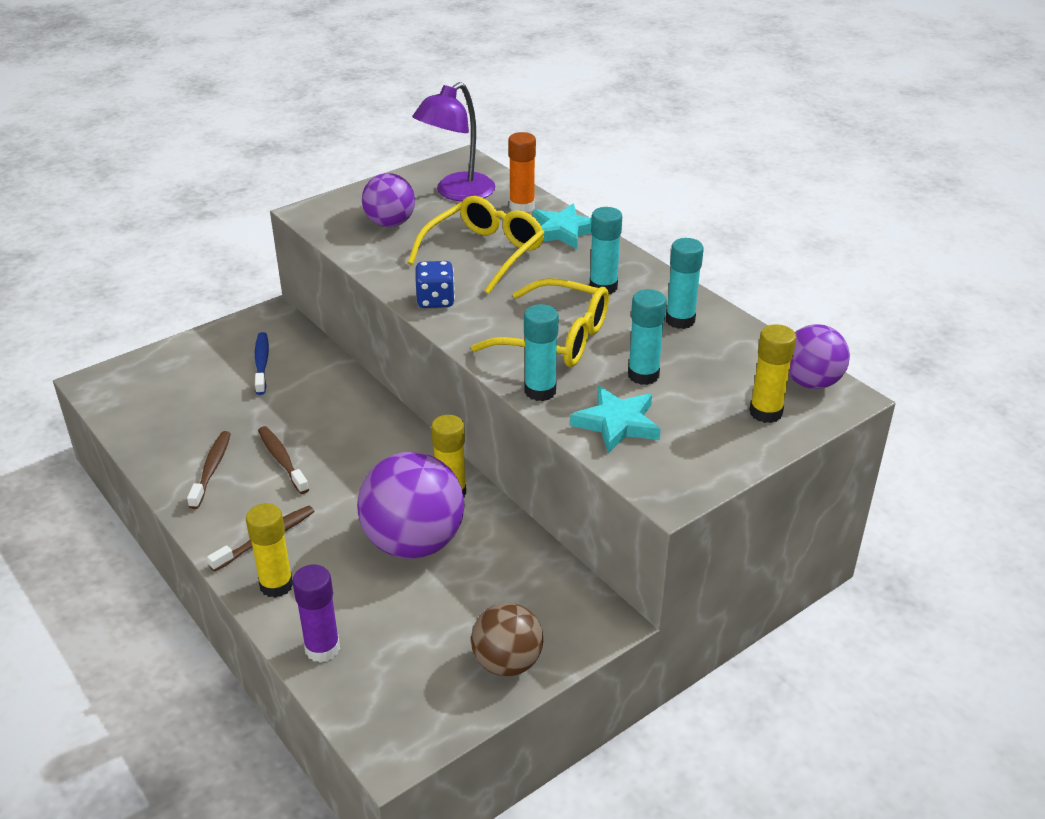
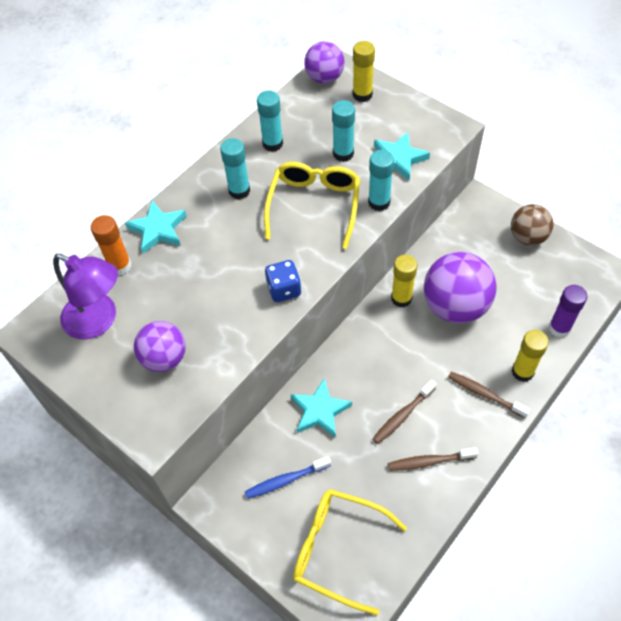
camera: 100 degrees left, 20 degrees up
yellow glasses [408,196,545,294] -> yellow glasses moved to [293,489,407,615]
none -> turquoise star [291,378,352,438]

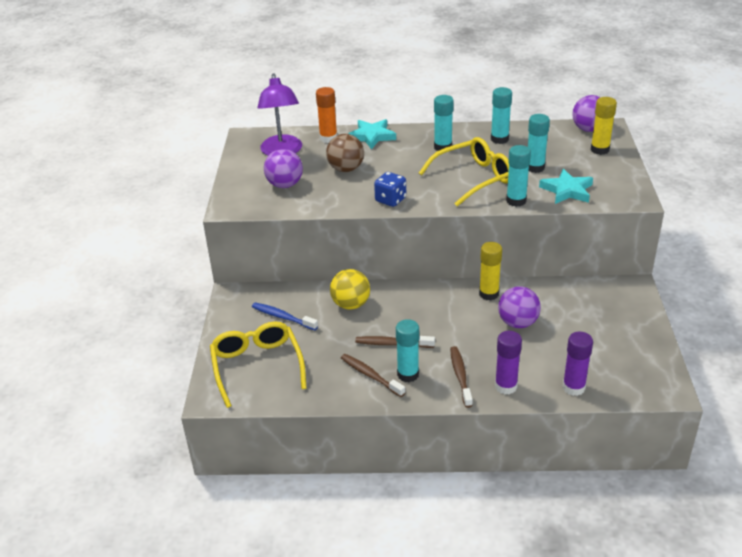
camera: 50 degrees right, 20 degrees down
turquoise star [291,378,352,438] -> yellow ball [330,269,370,310]
purple ball [424,252,496,323] -> purple ball [498,286,541,328], size x0.62
brown ball [511,204,553,246] -> brown ball moved to [326,134,364,172]
yellow glue stick [512,330,549,382] -> purple glue stick [495,331,522,394]
none -> turquoise glue stick [396,319,419,382]

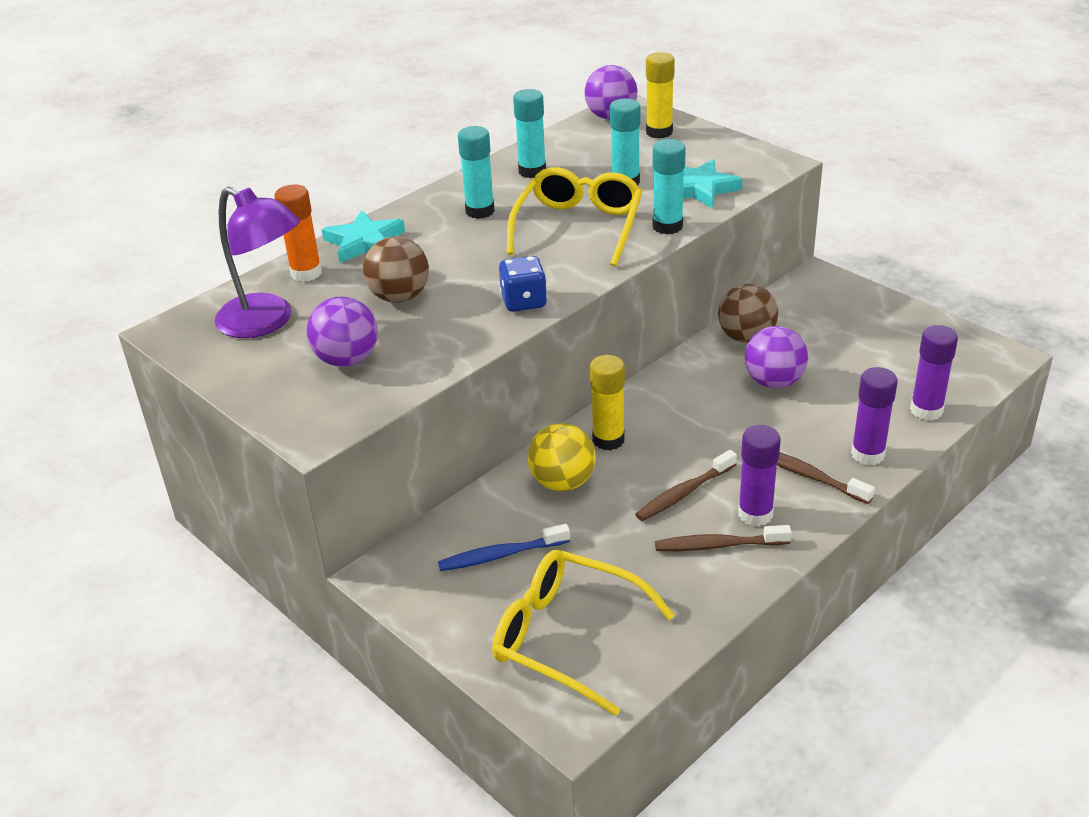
camera: 45 degrees left, 0 degrees up
turquoise glue stick [396,319,419,382] -> purple glue stick [738,425,781,526]
yellow glue stick [479,242,502,300] -> yellow glue stick moved to [590,355,625,450]
none -> brown ball [718,284,778,343]

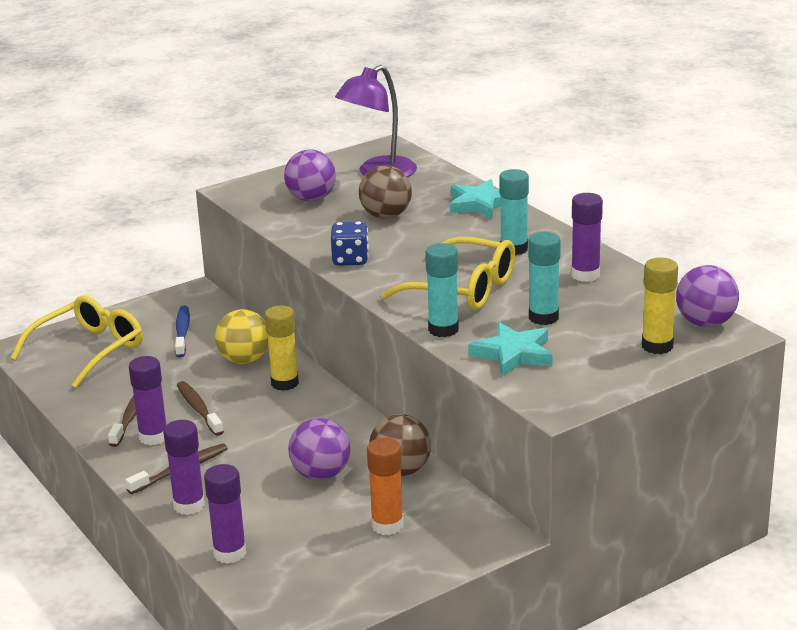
camera: 100 degrees right, 10 degrees down
orange glue stick [274,185,322,282] -> orange glue stick moved to [367,438,404,535]
turquoise glue stick [513,89,546,178] -> purple glue stick [571,193,603,282]

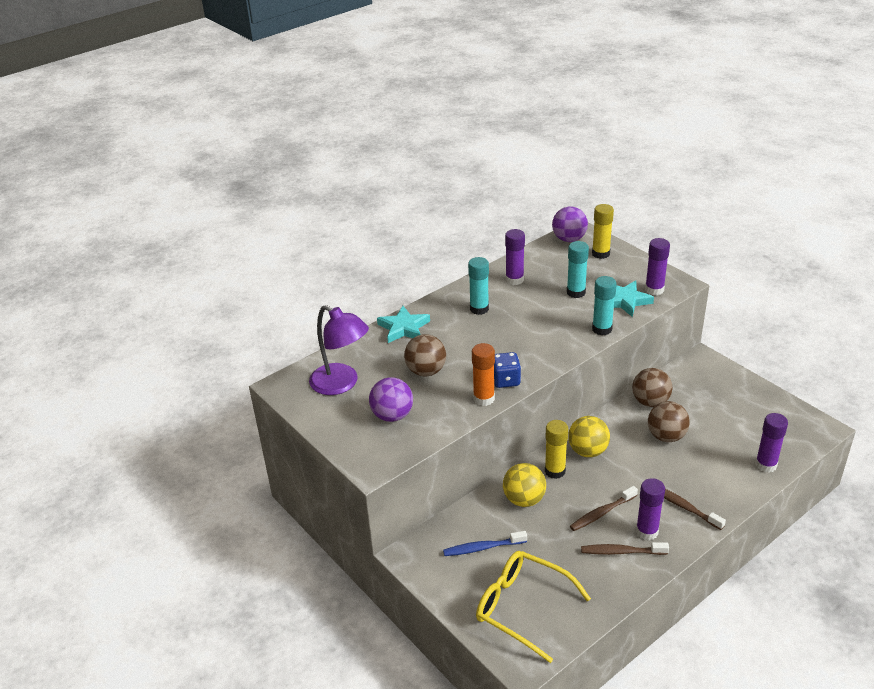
camera: 95 degrees left, 10 degrees up
purple glue stick [163,420,205,515] -> purple glue stick moved to [645,238,670,295]
purple ball [288,418,351,480] -> brown ball [648,401,690,442]
orange glue stick [367,438,404,535] -> orange glue stick moved to [472,343,495,406]
yellow glasses [381,237,515,310] -> none
none -> yellow ball [568,416,610,457]

